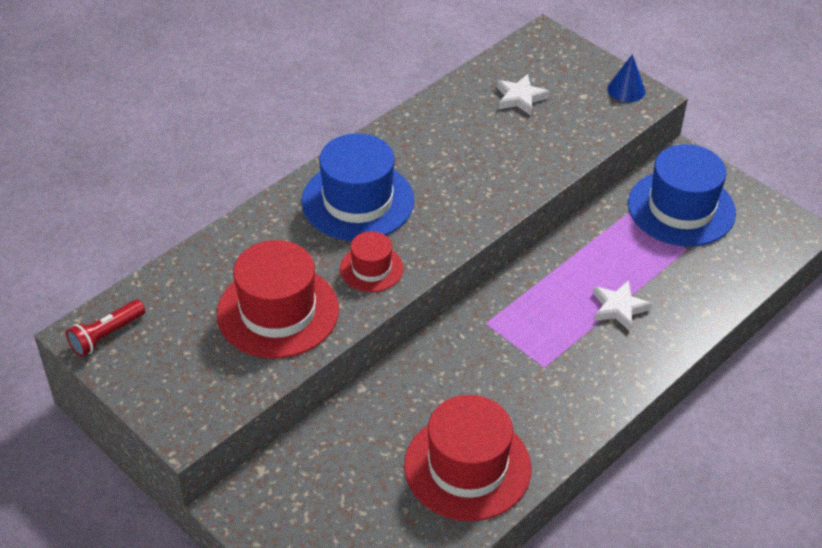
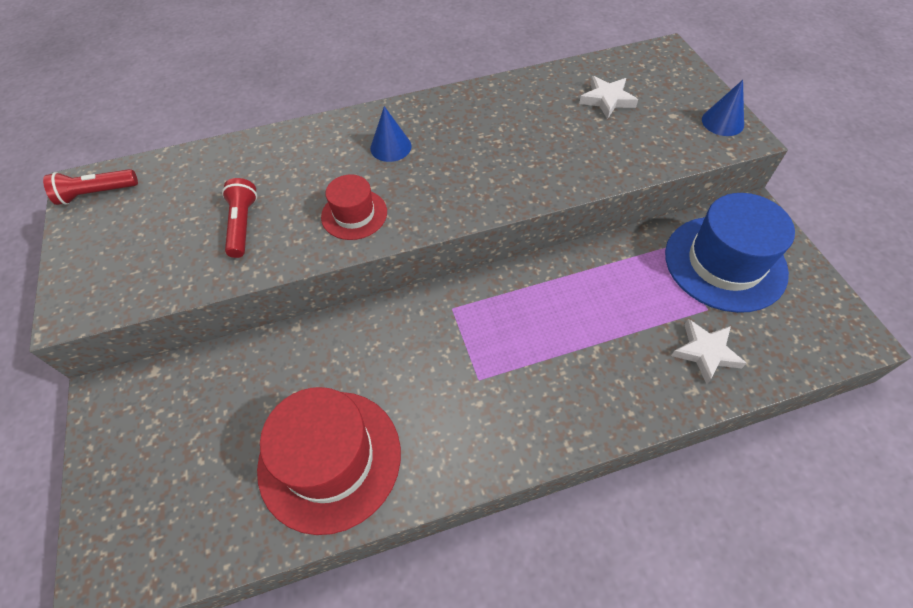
camera: 30 degrees right, 10 degrees up
red hat [217,240,339,359] -> red flashlight [222,178,257,258]
blue hat [301,133,414,241] -> blue cone [370,106,412,162]
white star [593,280,652,331] -> white star moved to [671,319,747,384]

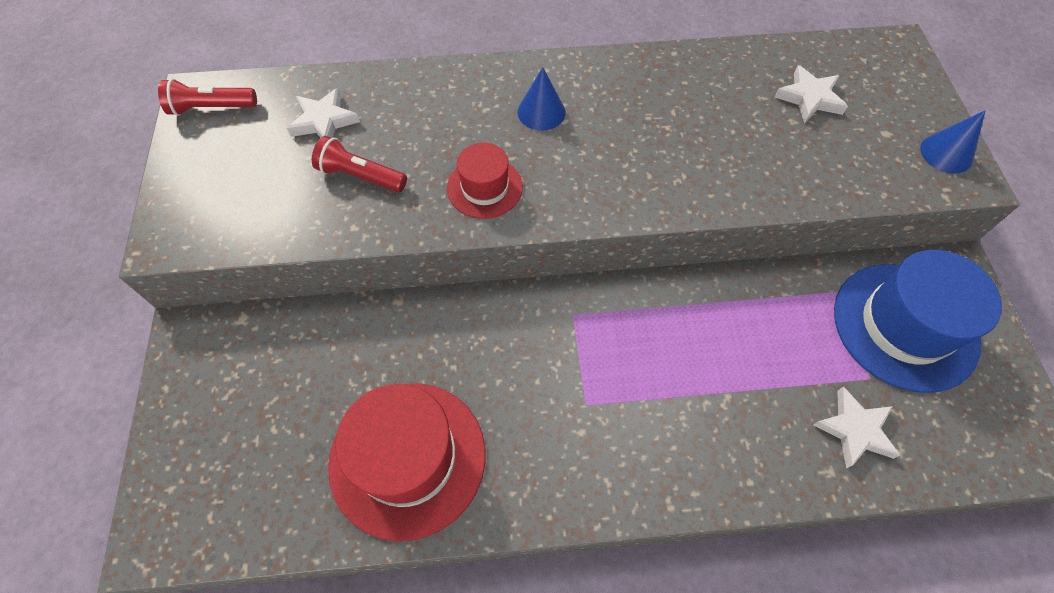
camera: 10 degrees right, 5 degrees up
red flashlight [222,178,257,258] -> red flashlight turned 75 degrees counterclockwise [312,136,407,192]
none -> white star [287,88,360,138]

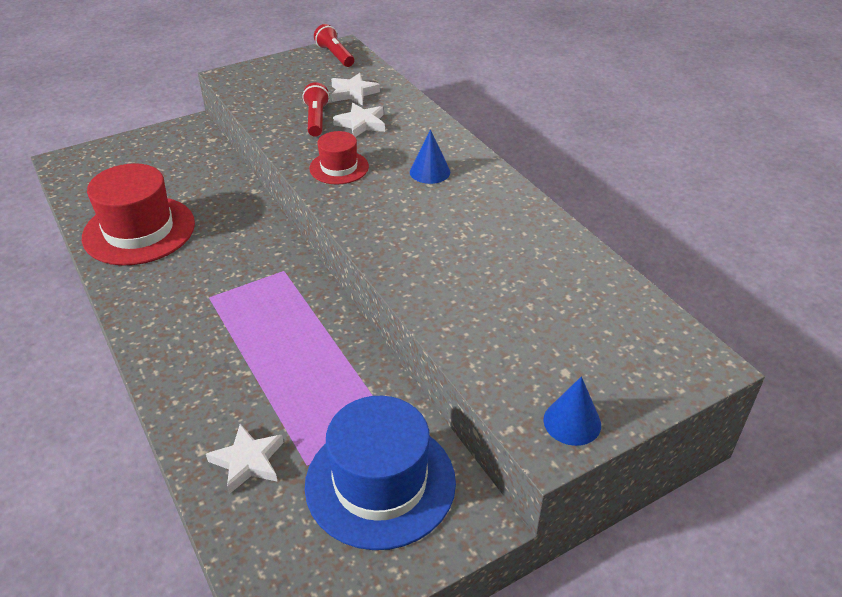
camera: 65 degrees right, 20 degrees down
white star [775,65,848,123] -> white star moved to [333,103,385,137]

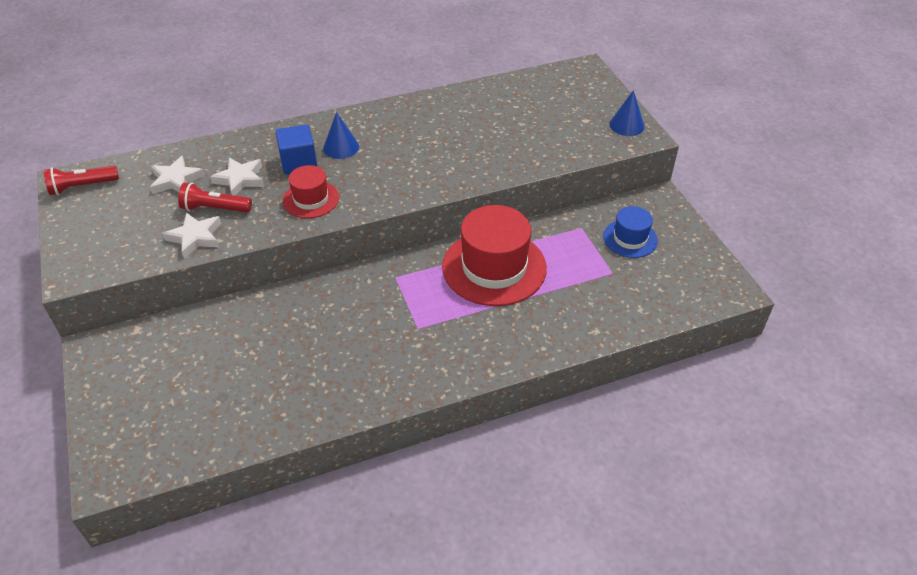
camera: 80 degrees left, 5 degrees up
red hat [82,163,195,266] -> red hat moved to [442,205,547,306]
white star [206,424,284,494] -> white star moved to [163,212,221,258]
blue hat [305,396,456,550] -> blue hat [603,206,658,258], size x0.54
none -> blue cube [275,124,317,175]

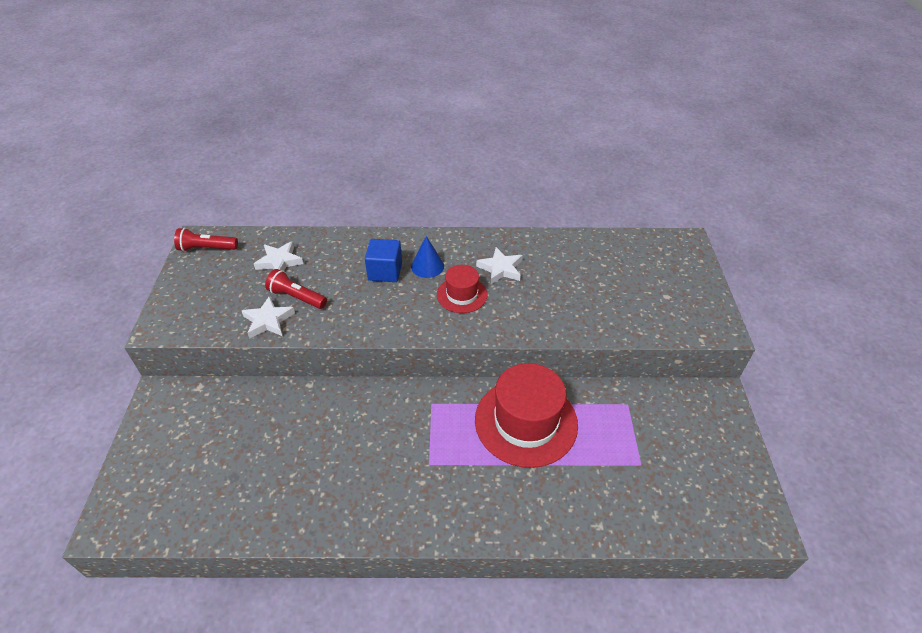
camera: 20 degrees right, 0 degrees up
white star [210,157,264,195] -> white star moved to [476,247,522,284]
red hat [283,165,339,218] -> red hat moved to [437,265,487,313]
blue hat [603,206,658,258] -> none
blue cone [609,90,645,136] -> none

